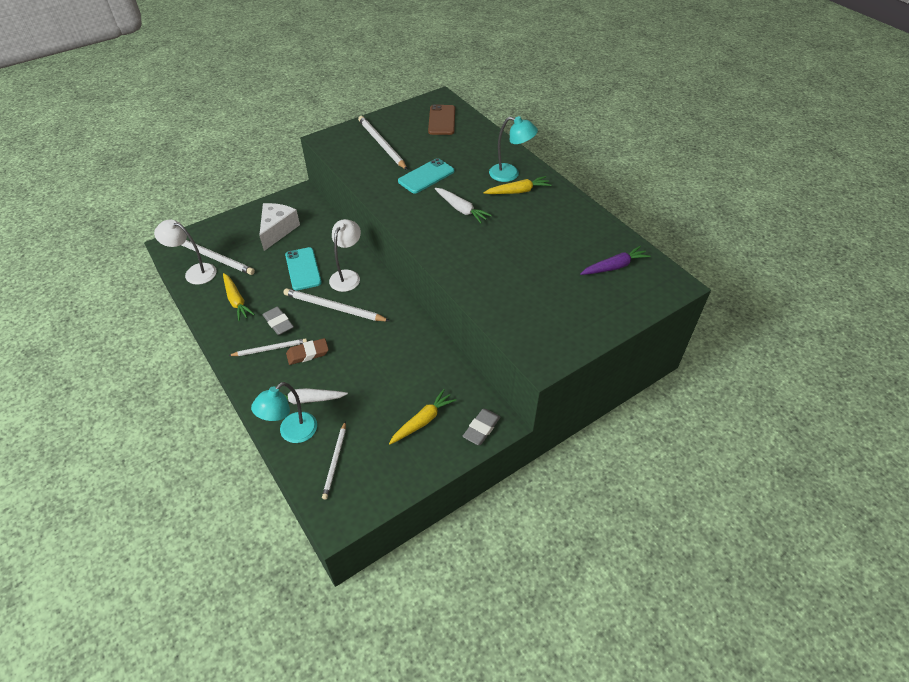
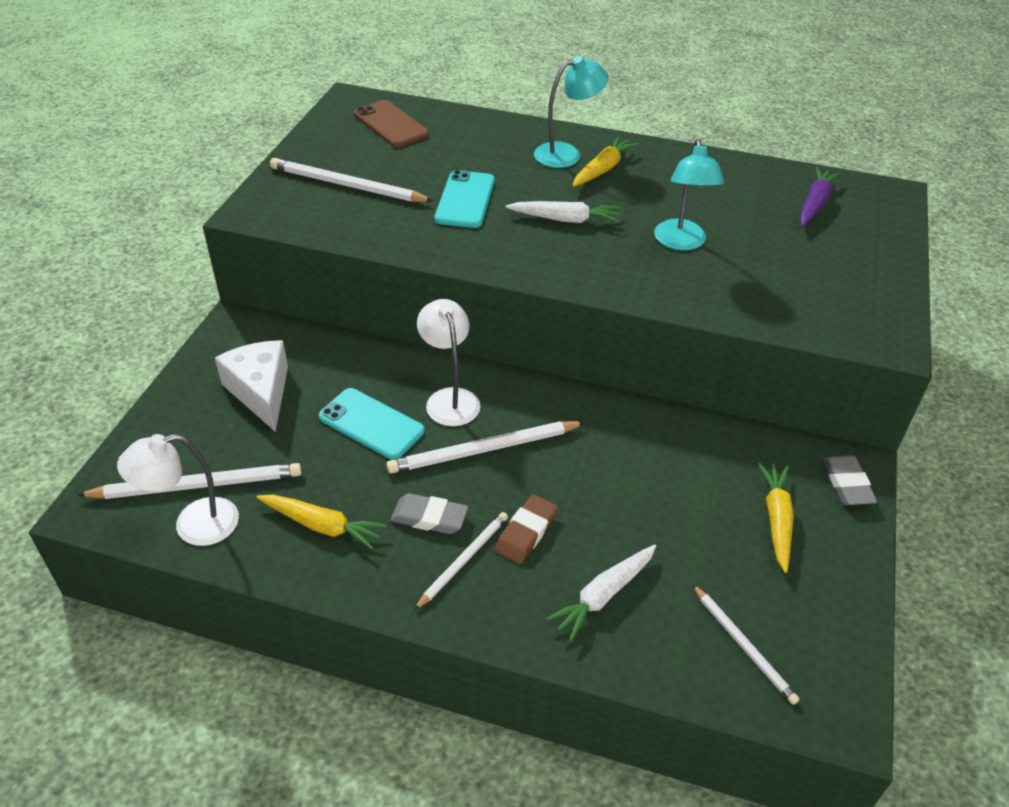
camera: 40 degrees left, 5 degrees down
turquoise lamp [251,382,317,443] -> turquoise lamp moved to [654,139,724,250]

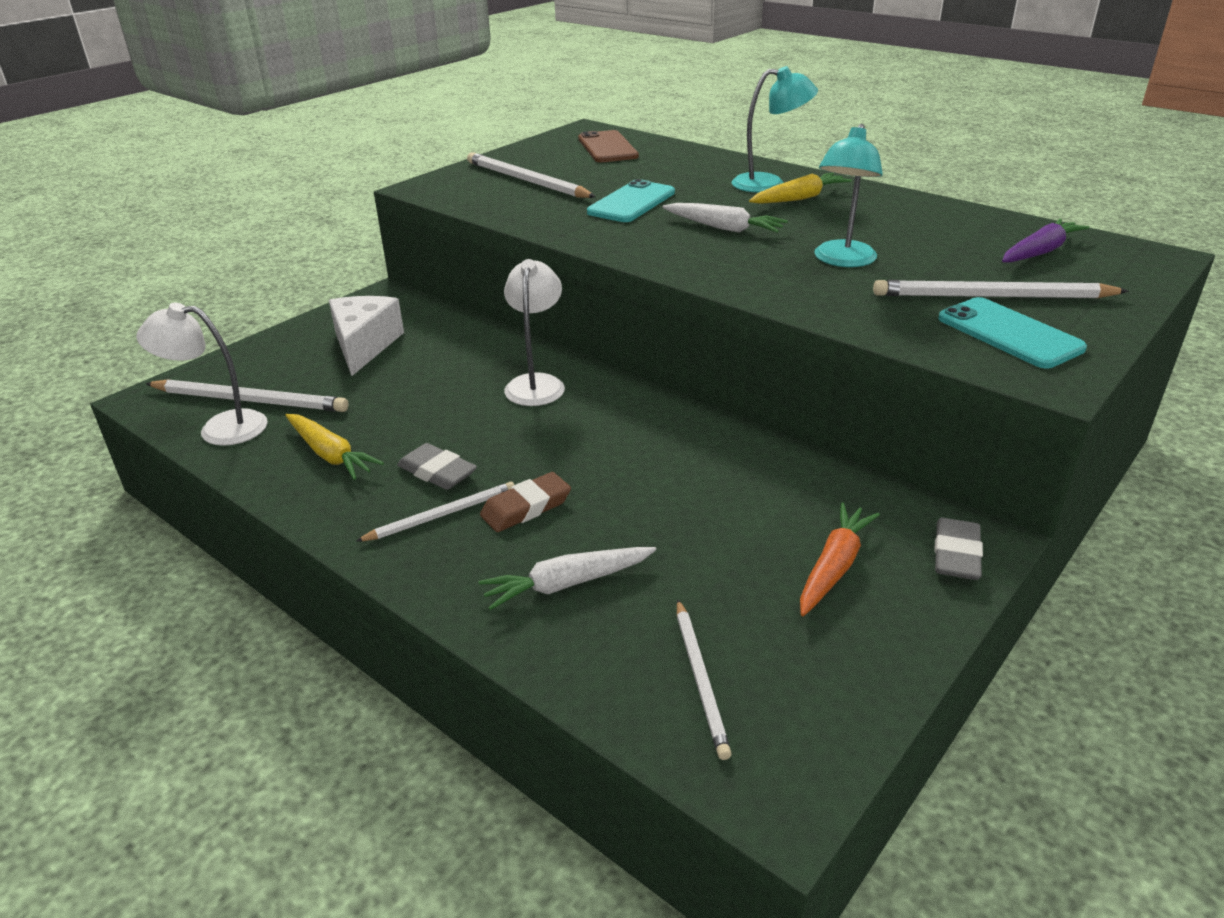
camera: 25 degrees right, 10 degrees down
turquoise phone [319,388,425,460] -> turquoise phone moved to [938,297,1087,368]
white pencil [386,421,585,474] -> white pencil moved to [873,280,1129,298]
yellow carrot [758,463,794,573] -> orange carrot [800,503,880,616]

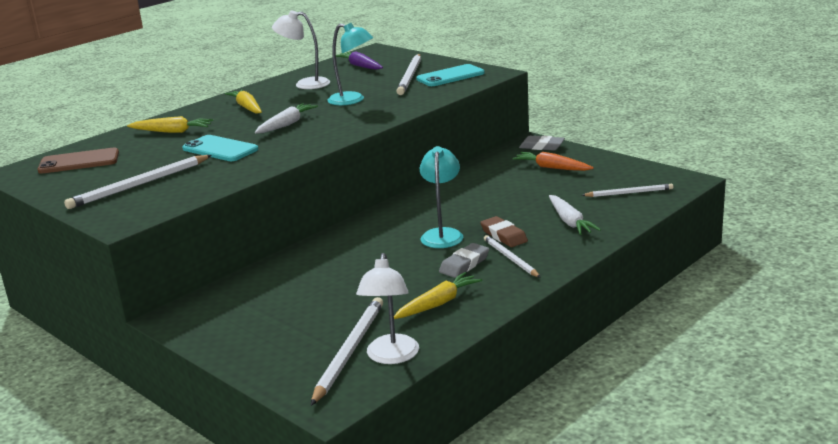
camera: 85 degrees left, 10 degrees down
white cheese [329,296,404,376] -> none
white lamp [504,259,565,406] -> white lamp moved to [272,11,330,89]
turquoise lamp [732,66,818,193] -> turquoise lamp moved to [420,146,463,248]
none -> yellow carrot [127,116,213,133]

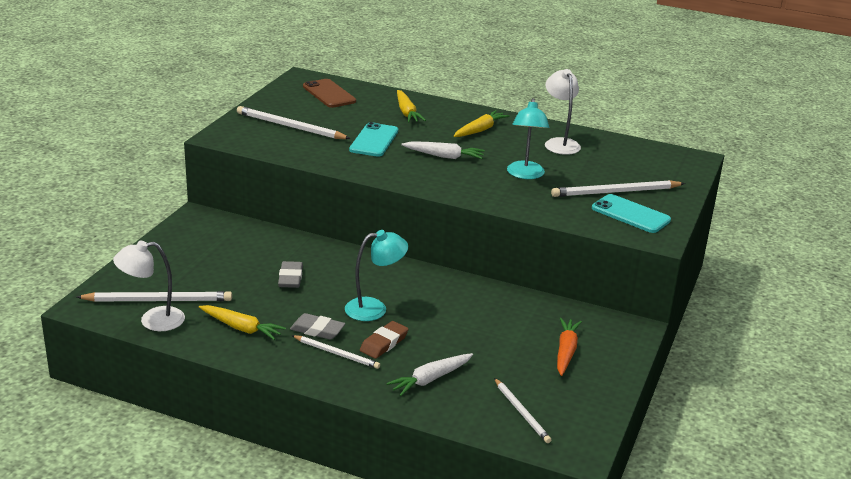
camera: 65 degrees right, 5 degrees up
purple carrot [336,51,383,70] -> none
white pencil [484,235,541,278] -> white pencil turned 75 degrees clockwise [292,335,380,369]
grey eraser [519,135,565,151] -> grey eraser moved to [278,261,303,288]

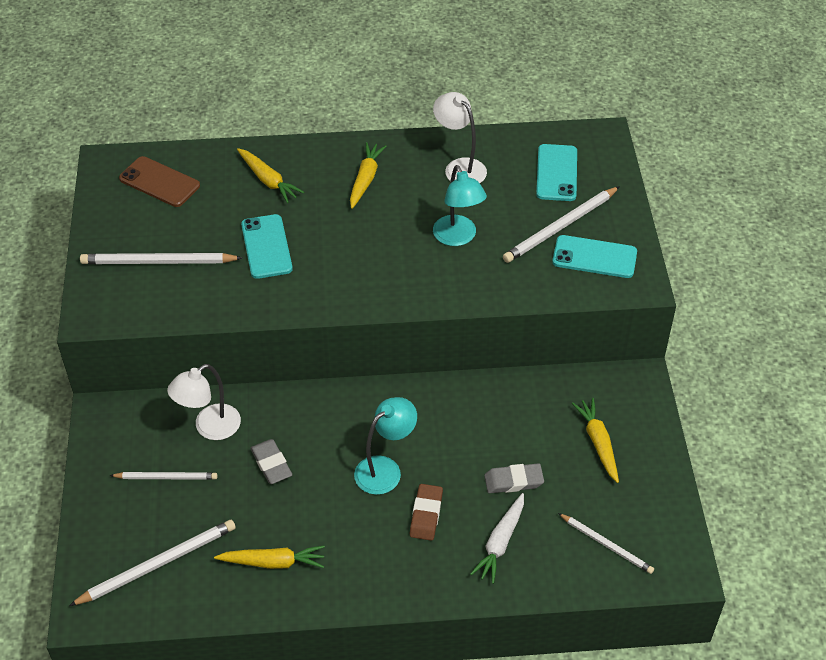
camera: 25 degrees left, 20 degrees up
white lamp [113,241,185,331] -> white lamp moved to [167,364,241,440]
grey eraser [290,313,345,340] -> grey eraser moved to [484,463,544,493]
white pencil [292,335,380,369] -> white pencil moved to [110,472,217,480]
white carrot [401,142,485,159] -> none
orange carrot [557,318,582,376] -> yellow carrot [572,398,619,483]
none -> turquoise phone [536,144,577,201]

